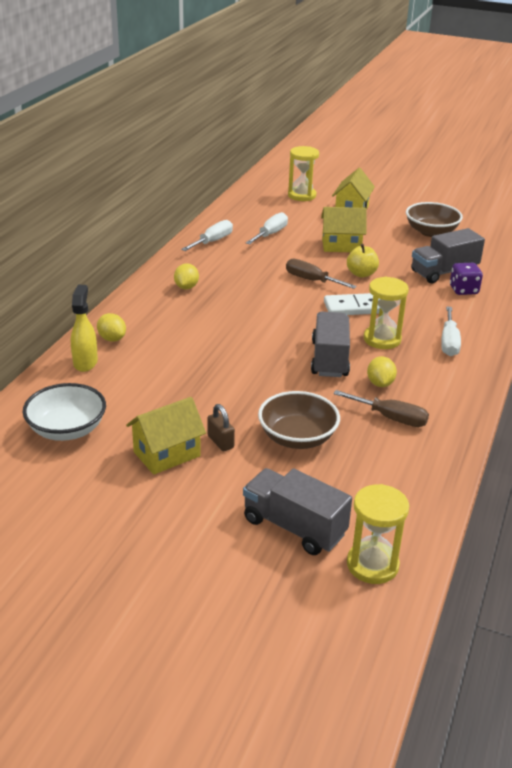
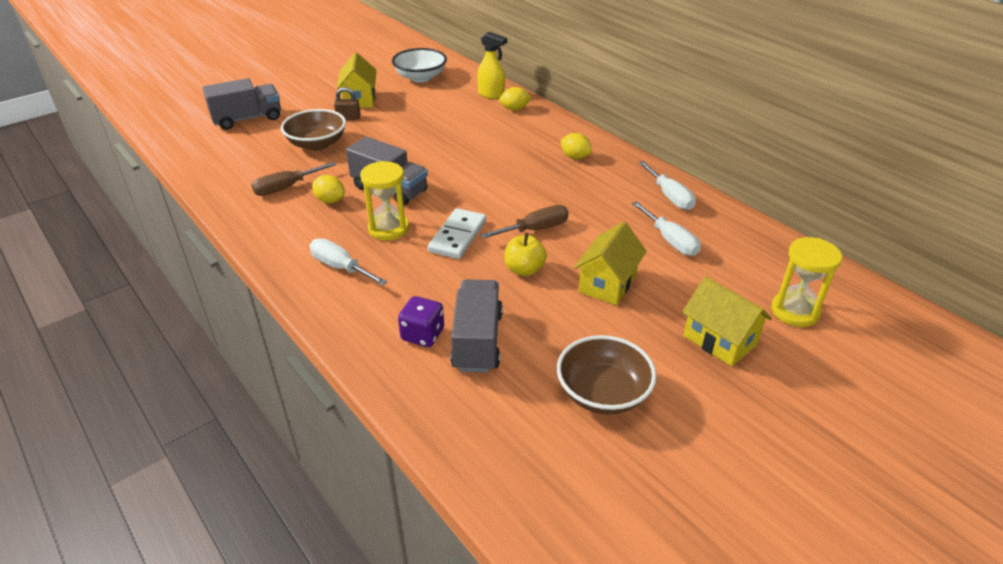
camera: 120 degrees right, 5 degrees up
yellow hourglass [347,484,409,584] -> none

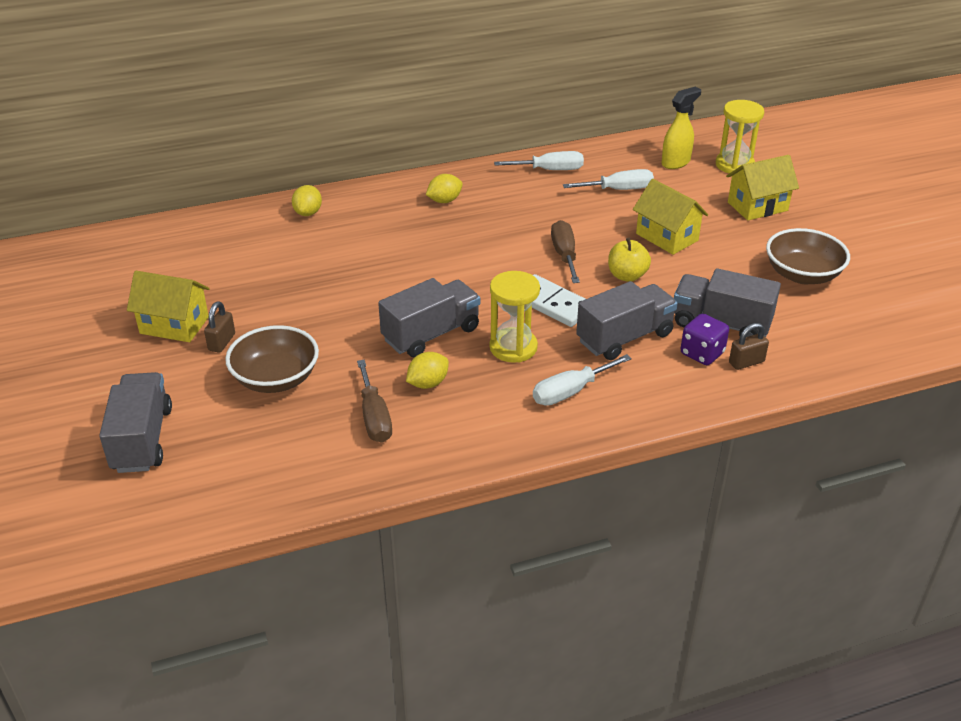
camera: 70 degrees left, 0 degrees up
white bowl [392,48,447,82] -> none
yellow spray bottle [477,32,507,99] -> yellow spray bottle moved to [662,87,701,169]
none -> grey truck [576,281,678,360]
none -> brown padlock [729,323,769,370]

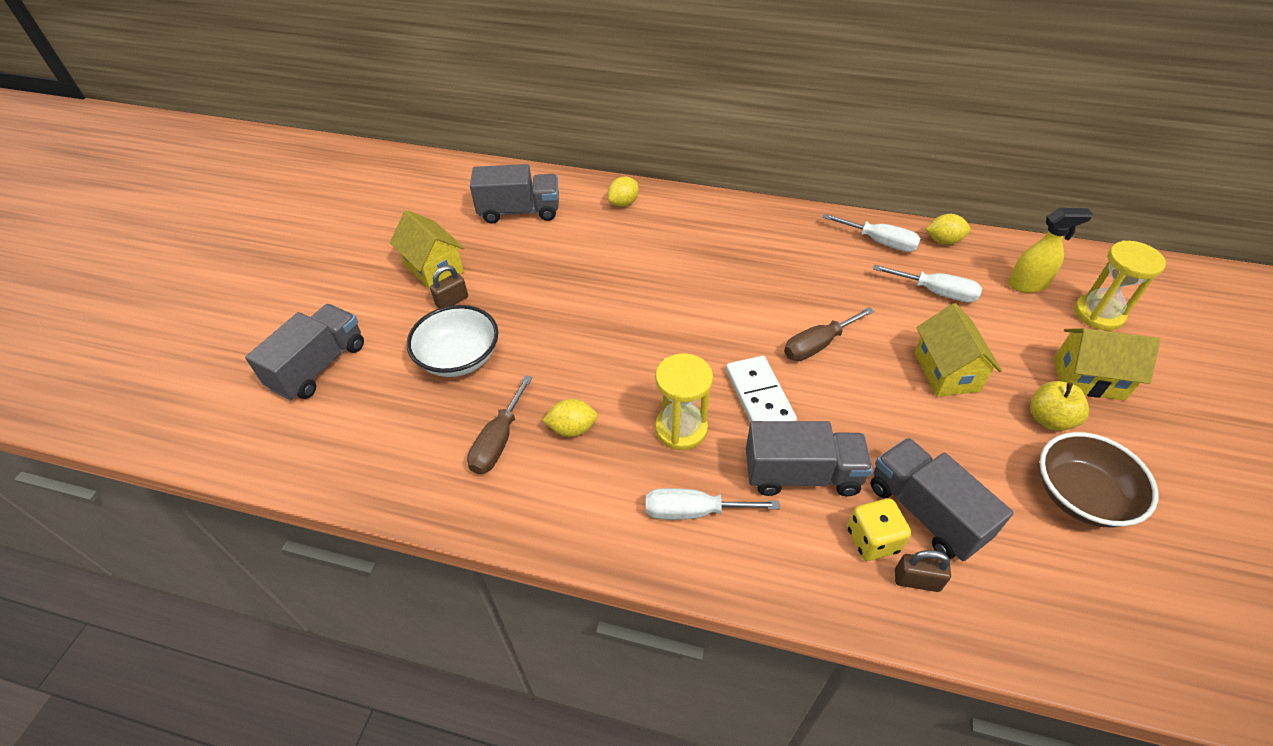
camera: 35 degrees right, 10 degrees up
brown bowl [225,325,319,393] -> white bowl [407,305,498,377]
grey truck [378,278,480,358] -> grey truck moved to [470,164,559,224]
yellow lemon [426,174,463,203] -> yellow lemon moved to [926,214,971,245]
brown screwdriver [551,220,580,283] -> brown screwdriver turned 150 degrees counterclockwise [784,307,874,361]
yellow apple [608,238,651,282] -> yellow apple moved to [1030,381,1089,431]
purple dice [680,314,729,365] -> yellow dice [847,498,911,561]

